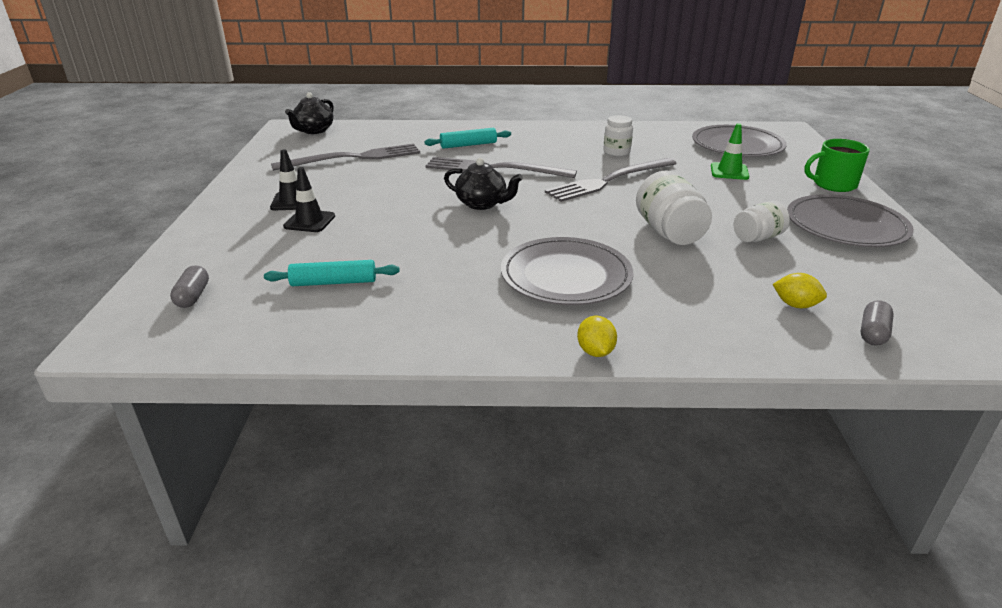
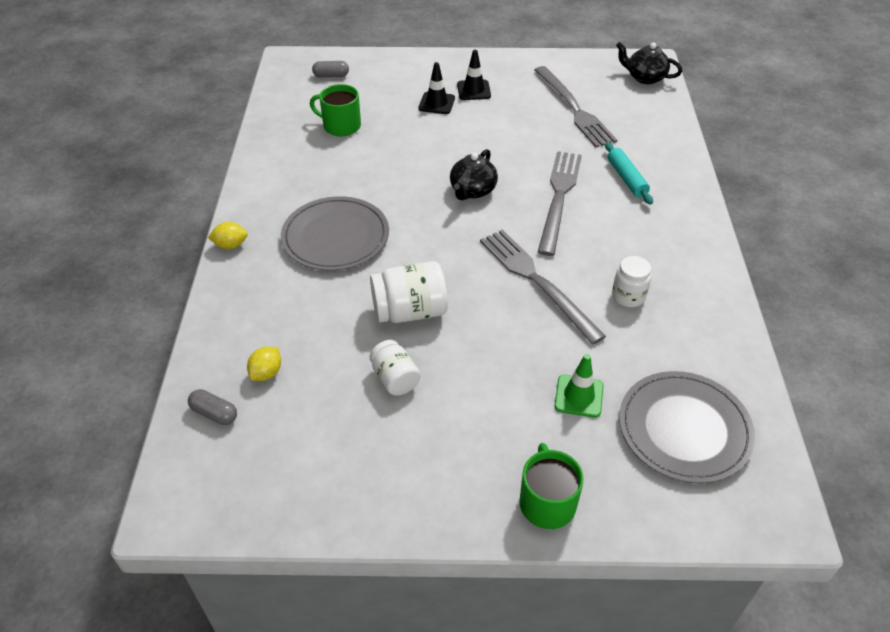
camera: 90 degrees right, 15 degrees up
turquoise rolling pin [264,260,400,286] -> green mug [310,84,361,136]
grey plate [787,194,914,247] -> none

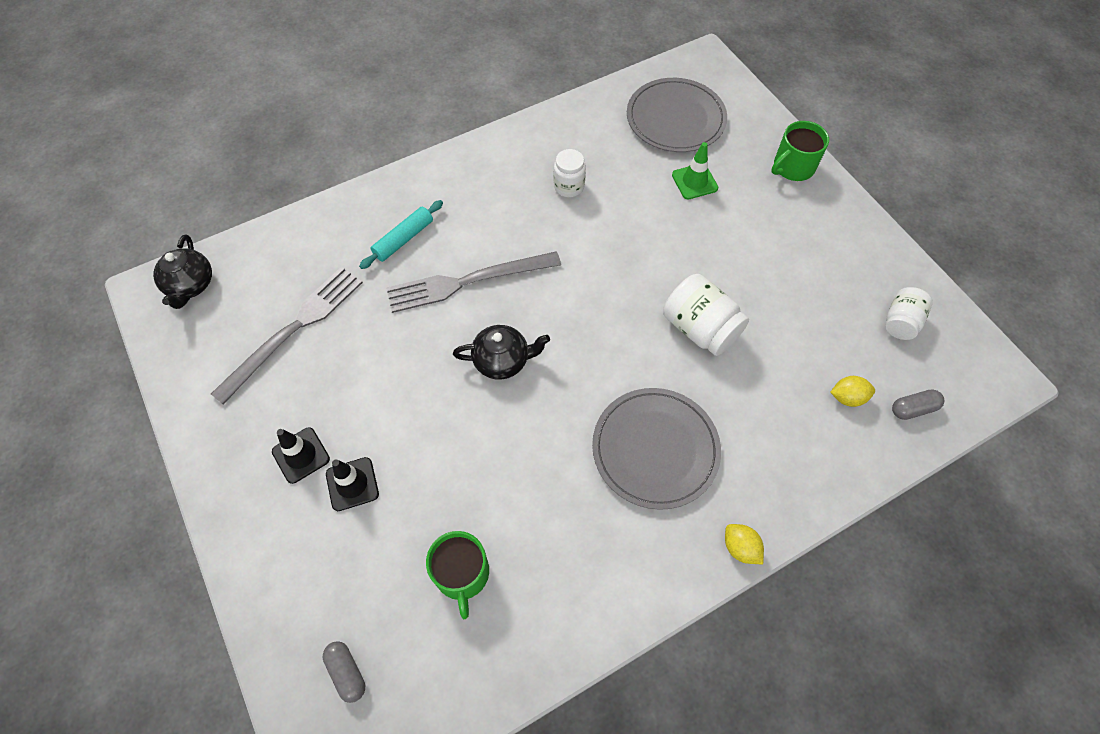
camera: 120 degrees left, 15 degrees up
grey capsule [188,389,237,425] -> grey capsule turned 75 degrees clockwise [892,390,944,420]
white jar [370,340,421,396] -> white jar moved to [885,287,933,340]
grey fork [480,229,606,345] -> none

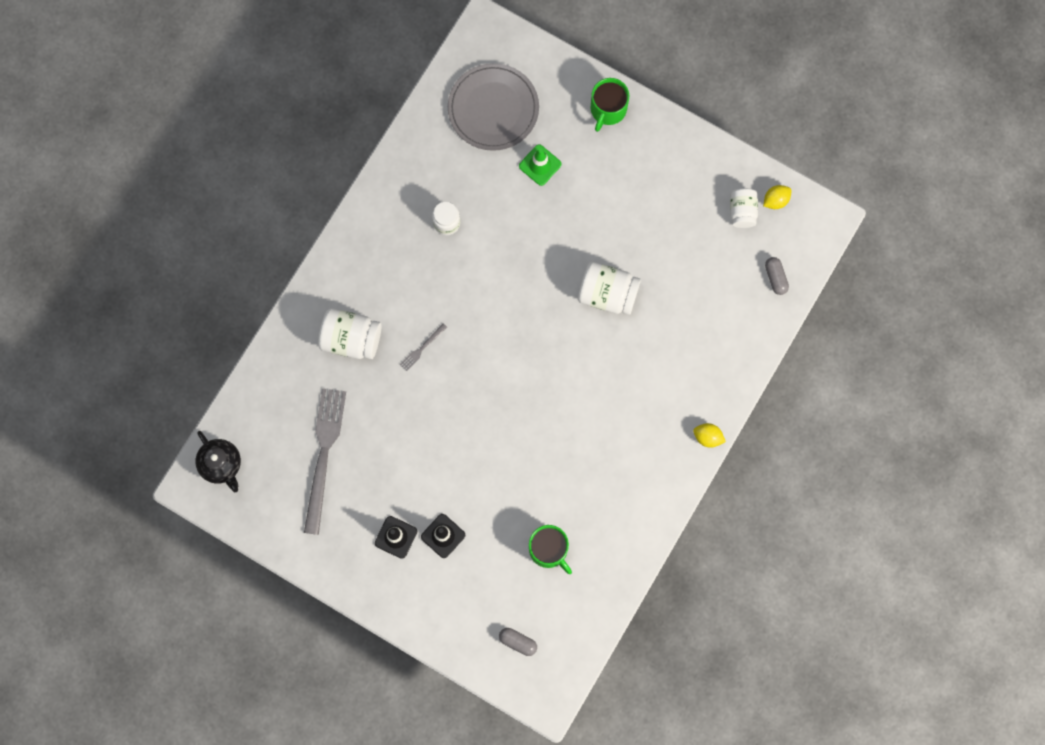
camera: 30 degrees left, 15 degrees up
turquoise rolling pin [359,200,443,269] -> white jar [318,308,381,359]
grey fork [386,251,561,313] -> grey fork [400,323,447,371], size x0.41
black teapot [453,325,550,380] -> none
grey plate [592,388,721,510] -> none
yellow lemon [830,376,875,407] -> yellow lemon moved to [763,185,792,209]
grey capsule [892,390,944,420] -> grey capsule turned 60 degrees counterclockwise [765,257,789,295]

